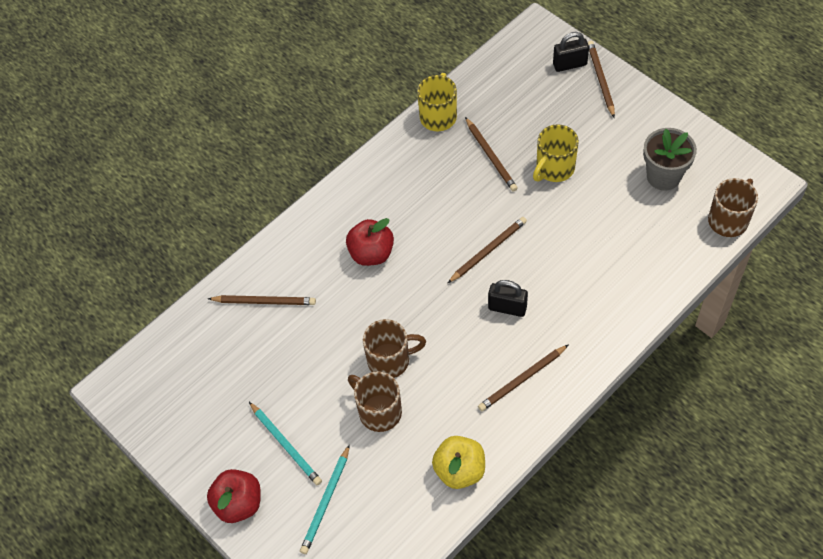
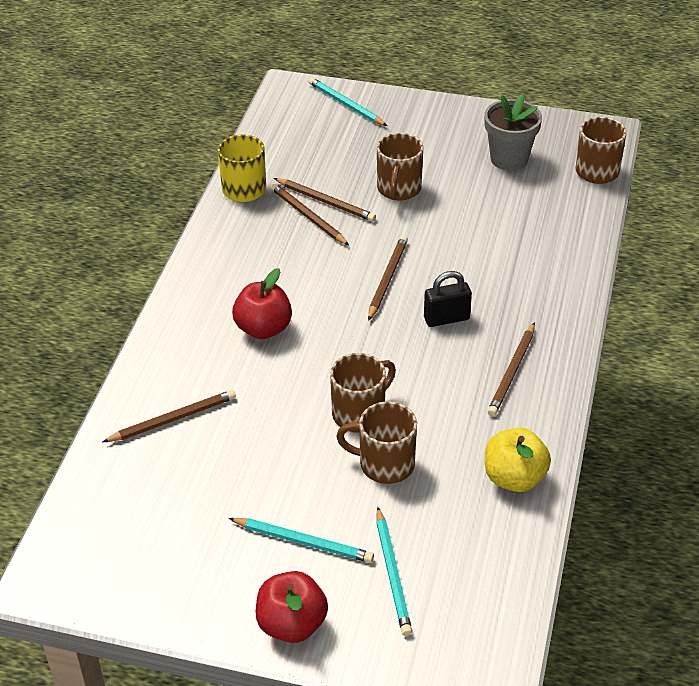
camera: 35 degrees left, 15 degrees down
yellow mug [533,124,579,182] -> brown mug [377,133,424,201]
black padlock [553,32,589,72] -> turquoise pencil [308,77,387,126]
brown pencil [588,41,615,118] -> brown pencil moved to [271,183,349,245]

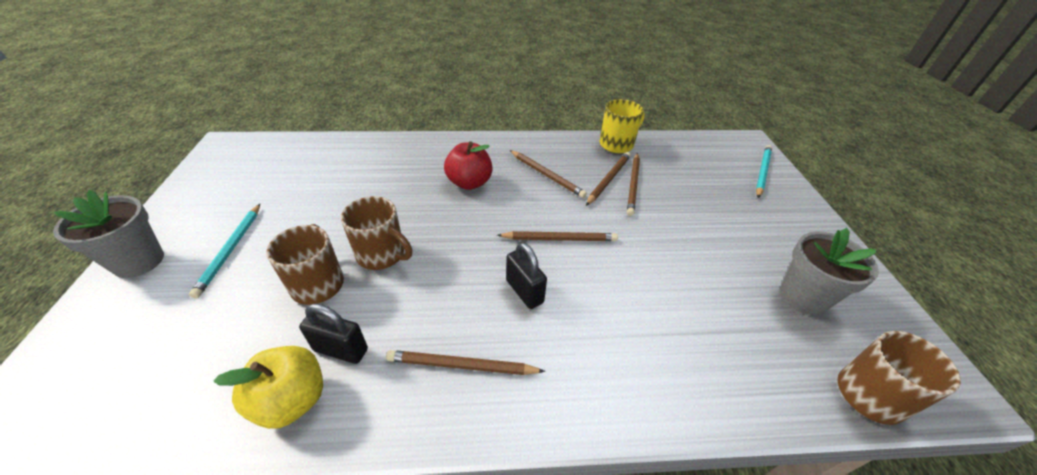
camera: 70 degrees right, 0 degrees up
brown pencil [103,390,236,442] -> brown pencil moved to [510,150,587,198]
red apple [255,571,328,643] -> grey flower pot [53,190,164,278]
turquoise pencil [376,507,412,636] -> none
brown mug [377,133,424,201] -> none
none -> black padlock [299,303,368,364]

